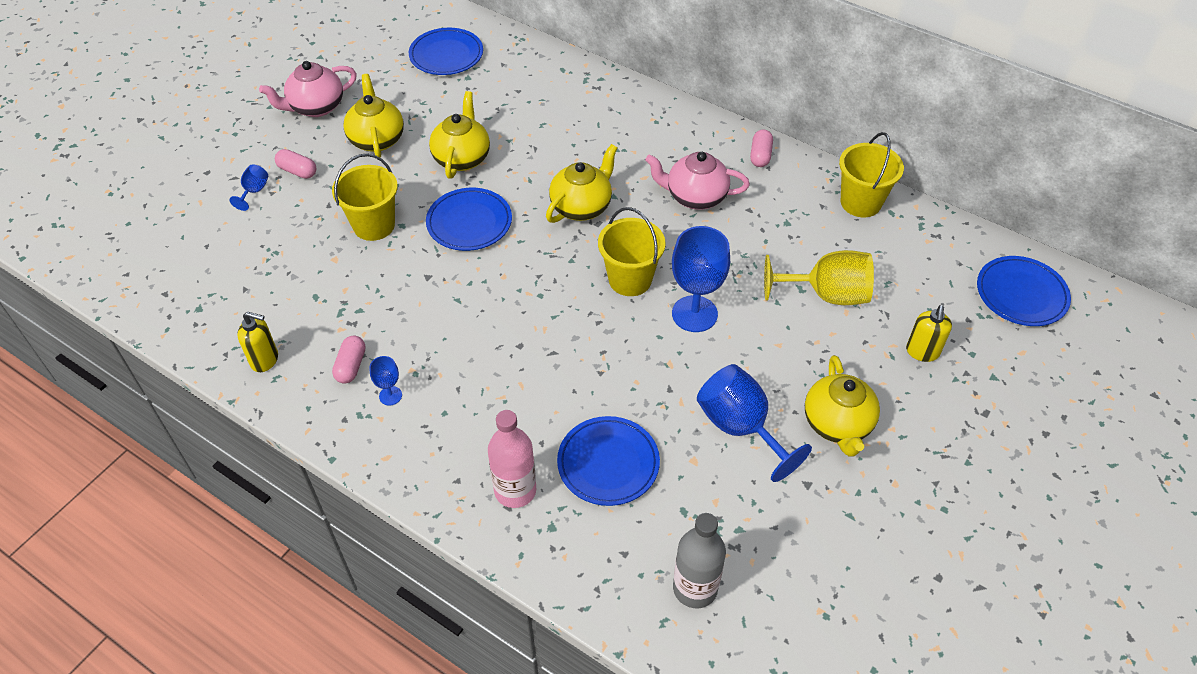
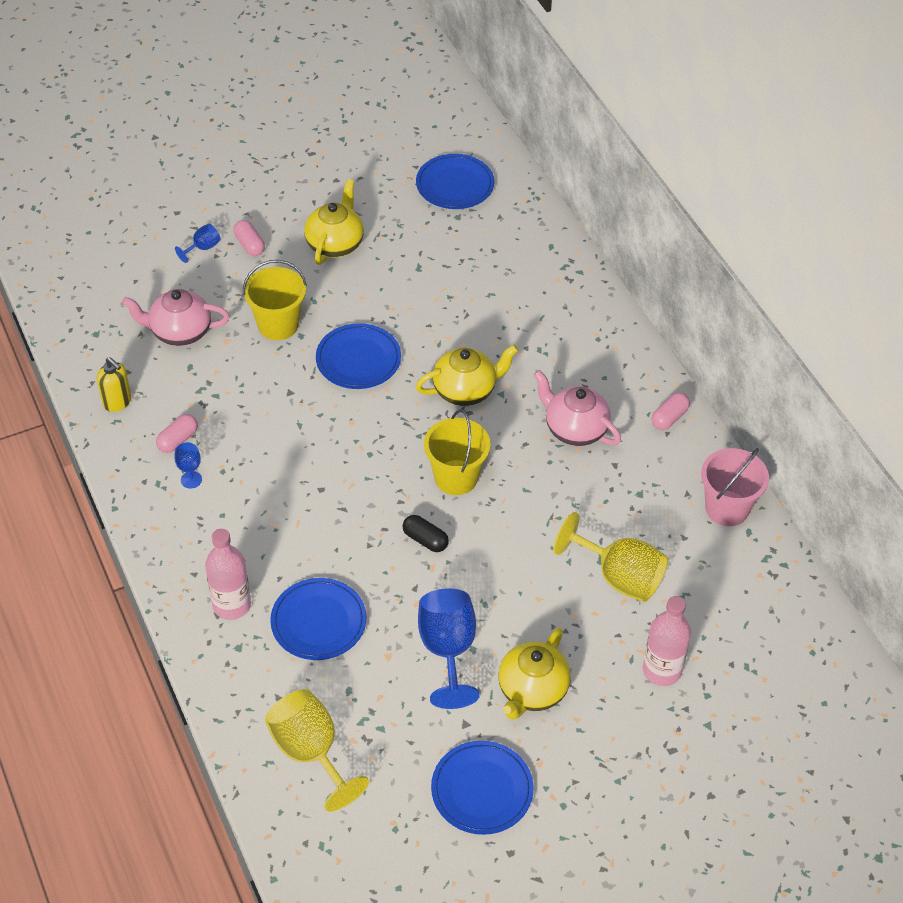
camera: 30 degrees right, 0 degrees up
pink teapot [259,61,357,117] -> pink teapot moved to [122,289,230,346]
yellow teapot [429,91,490,179] -> none
blue goblet [672,226,730,332] -> none
grey bottle [673,513,726,608] -> yellow goblet [265,689,369,811]
yellow bucket [839,132,904,217] -> pink bucket [701,448,769,526]
yellow soap dispenser [906,305,952,362] -> pink bottle [643,596,691,686]
blue plate [977,256,1071,326] -> blue plate moved to [431,741,534,835]
none -> black capsule [403,515,449,552]

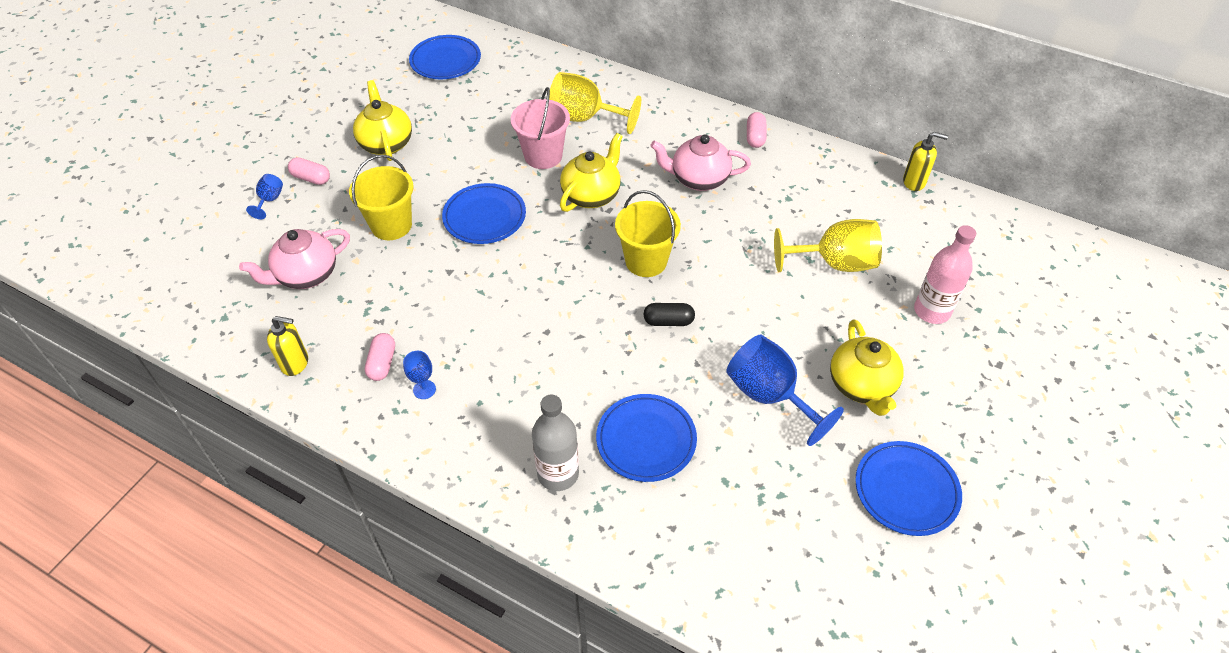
camera: 35 degrees left, 0 degrees up
pink bottle [205,529,251,620] -> grey bottle [532,395,579,491]
yellow goblet [265,689,369,811] -> yellow goblet moved to [549,72,641,134]
pink bucket [701,448,769,526] -> pink bucket moved to [511,87,570,169]
none -> yellow soap dispenser [903,132,948,191]

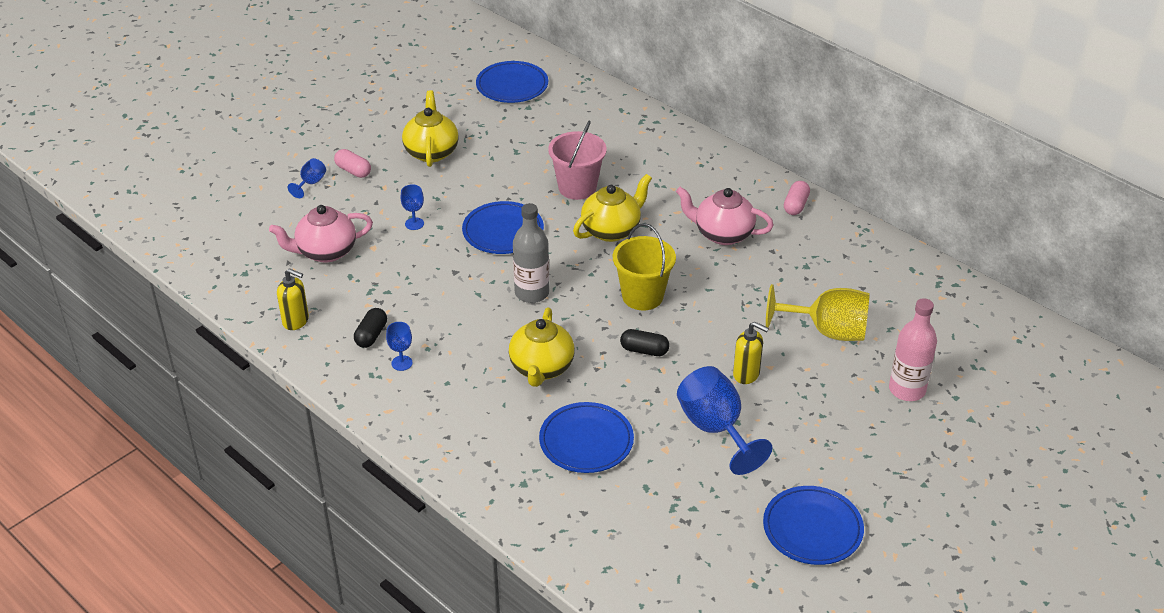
camera: 15 degrees right, 10 degrees down
yellow bucket [349,154,414,240] -> blue goblet [401,184,424,230]
pink capsule [365,333,395,381] -> black capsule [354,308,387,348]
grey bottle [532,395,579,491] -> grey bottle moved to [513,203,549,303]
yellow goblet [549,72,641,134] -> none
yellow teapot [830,319,904,416] -> yellow teapot moved to [509,308,575,387]
yellow soap dispenser [903,132,948,191] -> yellow soap dispenser moved to [733,322,769,384]

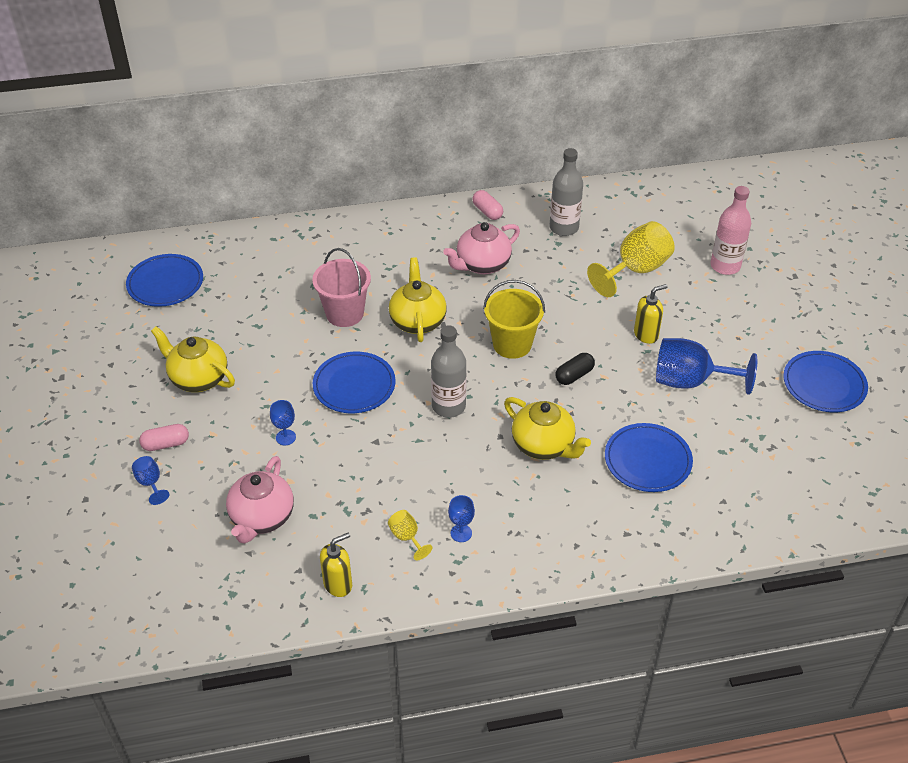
camera: 55 degrees left, 5 degrees up
black capsule [354,308,387,348] -> yellow goblet [388,510,433,560]
none -> grey bottle [550,148,583,236]

